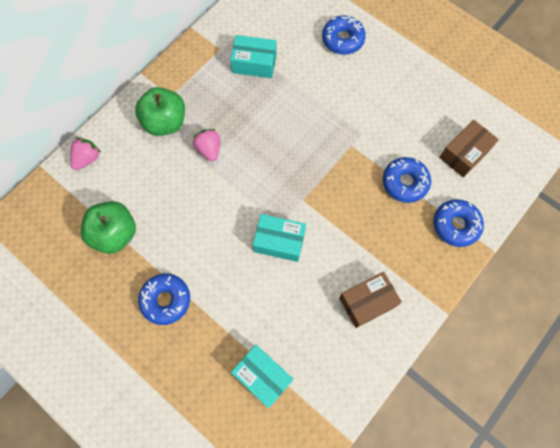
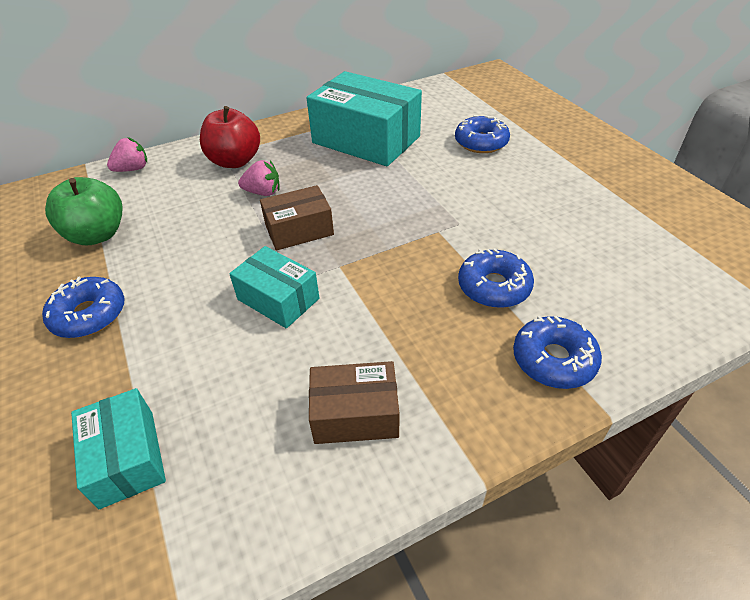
camera: 25 degrees right, 25 degrees down
green apple [135,87,185,136] -> red apple [200,106,260,168]
pink strawberry [193,129,220,161] -> pink strawberry turned 90 degrees clockwise [238,160,280,196]
turquoise box [230,35,277,78] -> turquoise box [306,71,422,166], size x1.82
brown box [439,120,499,178] -> brown box moved to [260,185,334,250]

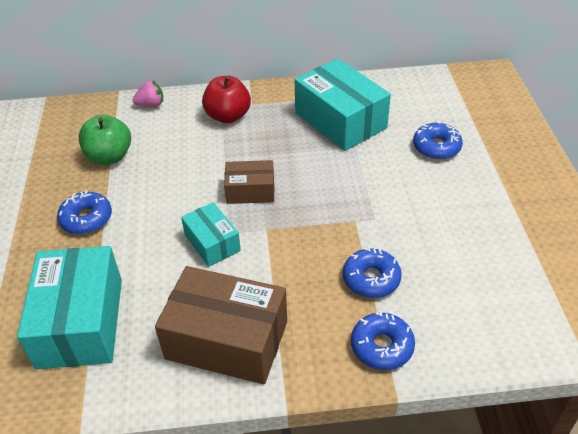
camera: 20 degrees right, 0 degrees up
turquoise box [71,388,166,509] -> turquoise box [17,246,122,369], size x1.82
pink strawberry [238,160,280,196] -> none
brown box [309,361,399,444] -> brown box [155,266,287,384], size x1.82

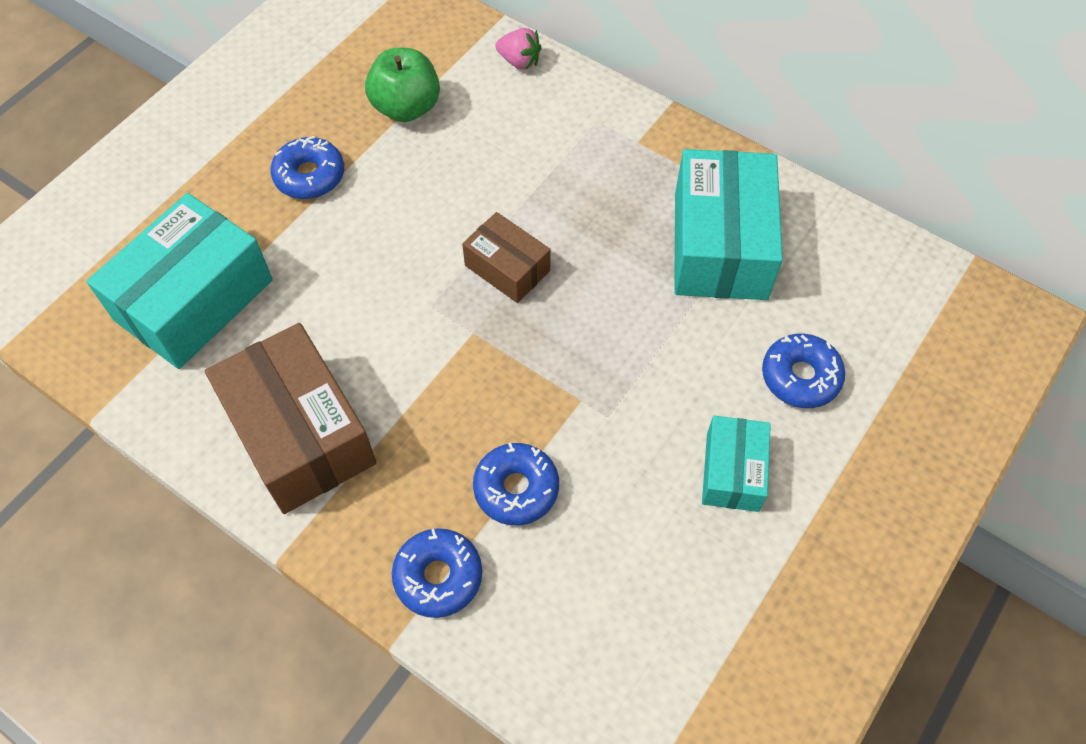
camera: 40 degrees right, 15 degrees up
turquoise box [181,202,241,267] -> turquoise box moved to [702,416,771,512]
red apple [202,76,251,123] -> none

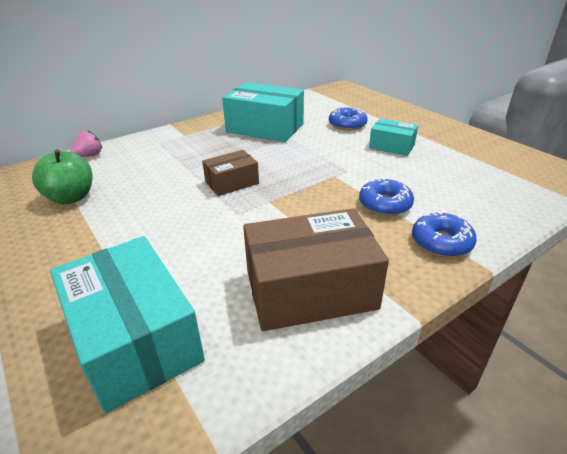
camera: 70 degrees left, 25 degrees down
blue donut [271,136,344,199] -> none

